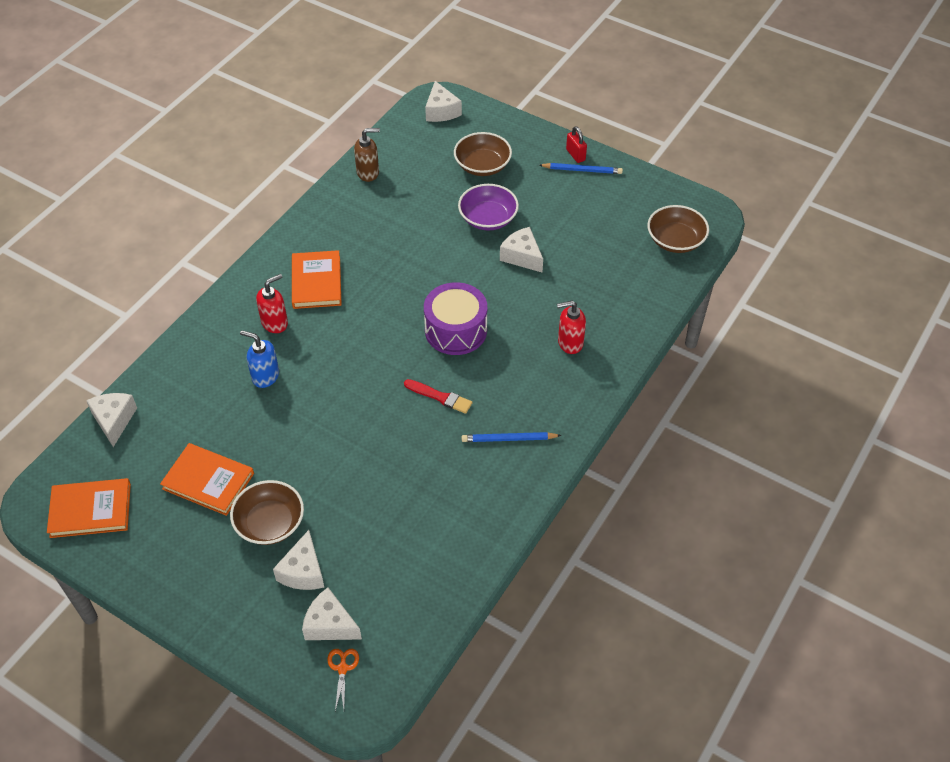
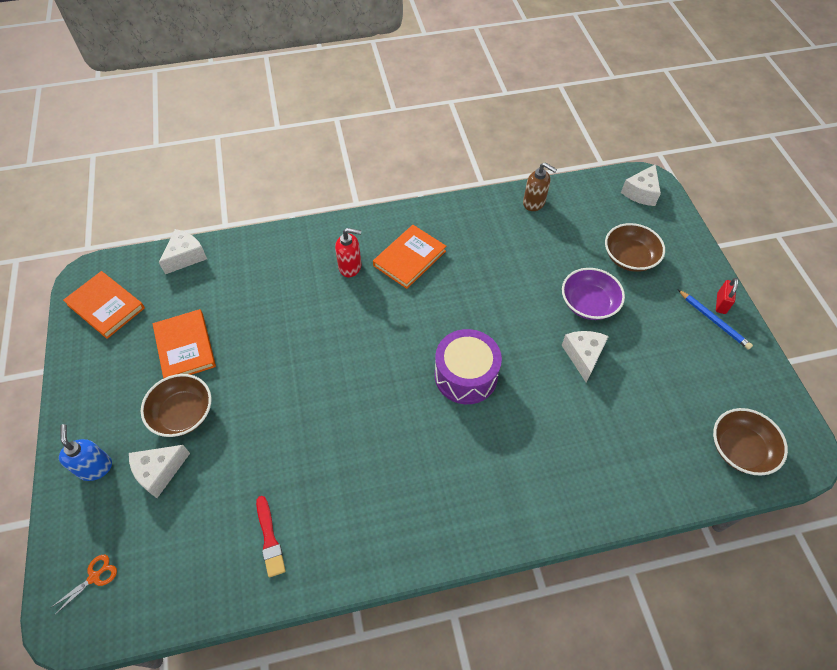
camera: 45 degrees right, 5 degrees up
blue soap dispenser [240,330,279,388] -> blue soap dispenser moved to [59,424,112,481]
white cheese [302,588,362,640] -> none
red brush [404,379,472,414] -> red brush moved to [256,496,286,578]
blue pencil [462,432,562,442] -> none
red soap dispenser [557,301,586,354] -> none

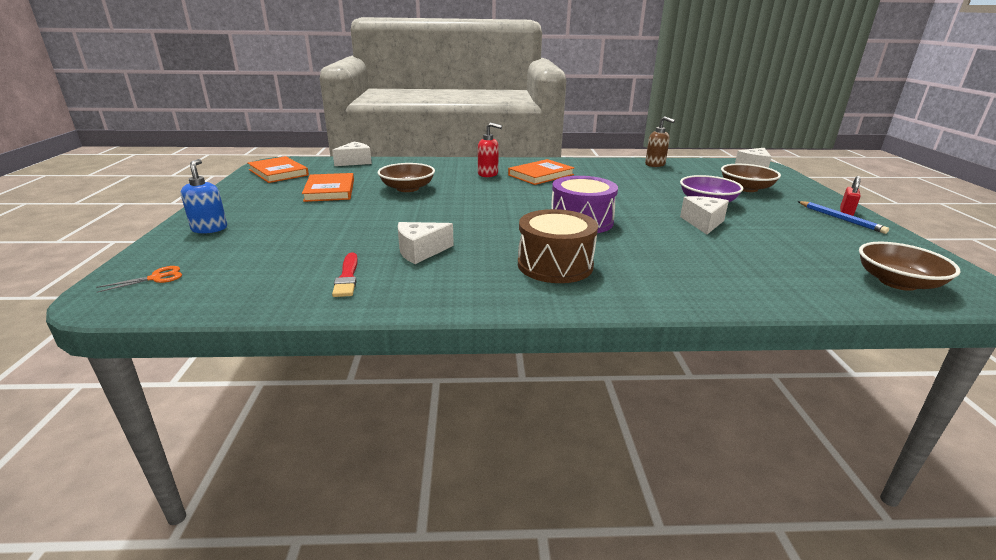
camera: 10 degrees right, 30 degrees down
white cheese [129,445,190,498] -> white cheese moved to [398,222,454,264]
brown bowl [141,374,211,437] -> brown bowl moved to [378,163,435,192]
none -> brown drum [518,209,598,283]

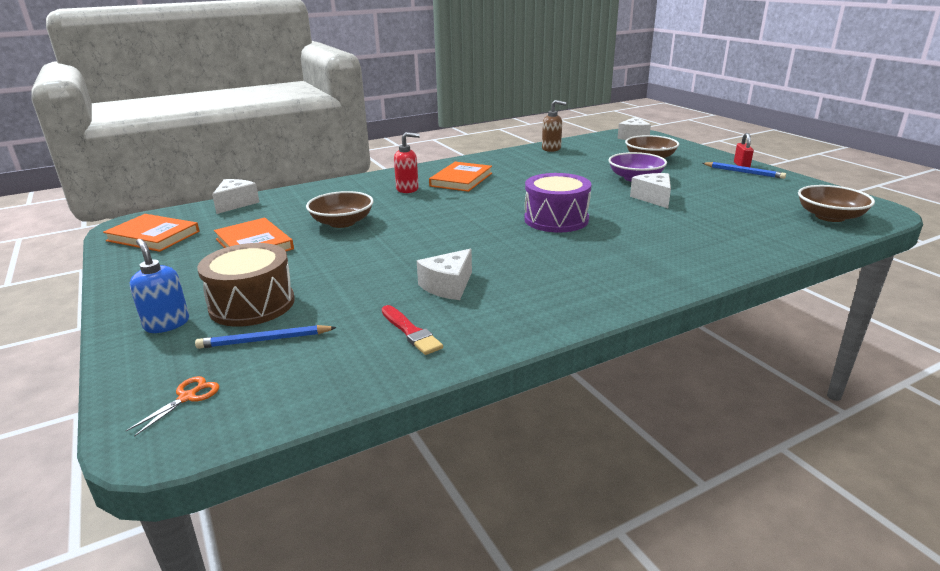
camera: 25 degrees left, 0 degrees up
brown drum [518,209,598,283] -> brown drum moved to [197,243,295,327]
none -> blue pencil [195,325,337,349]

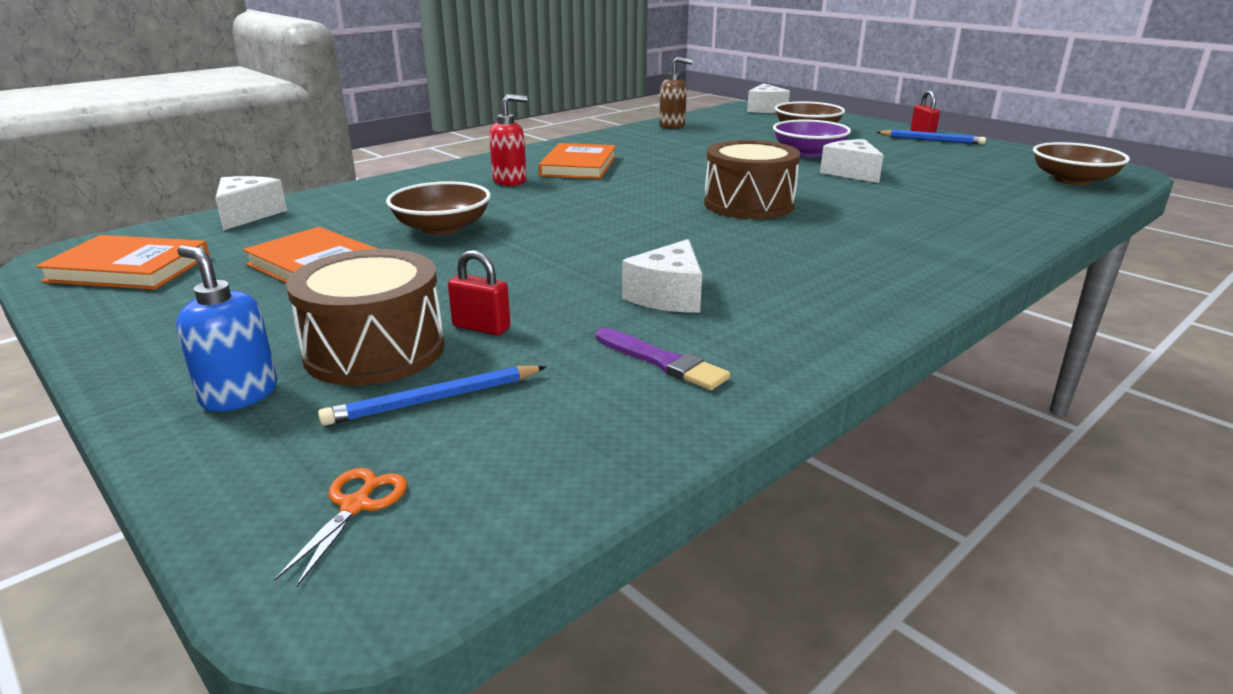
camera: 15 degrees left, 0 degrees up
red brush [382,305,443,355] -> purple brush [596,328,730,390]
purple drum [524,173,592,232] -> brown drum [704,140,800,219]
none -> red padlock [448,250,510,335]

